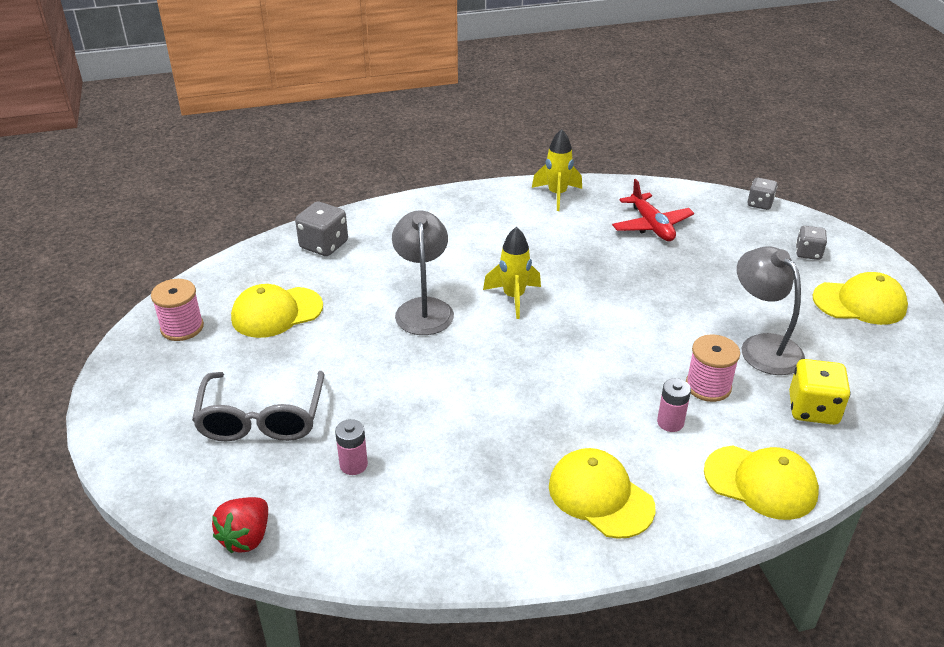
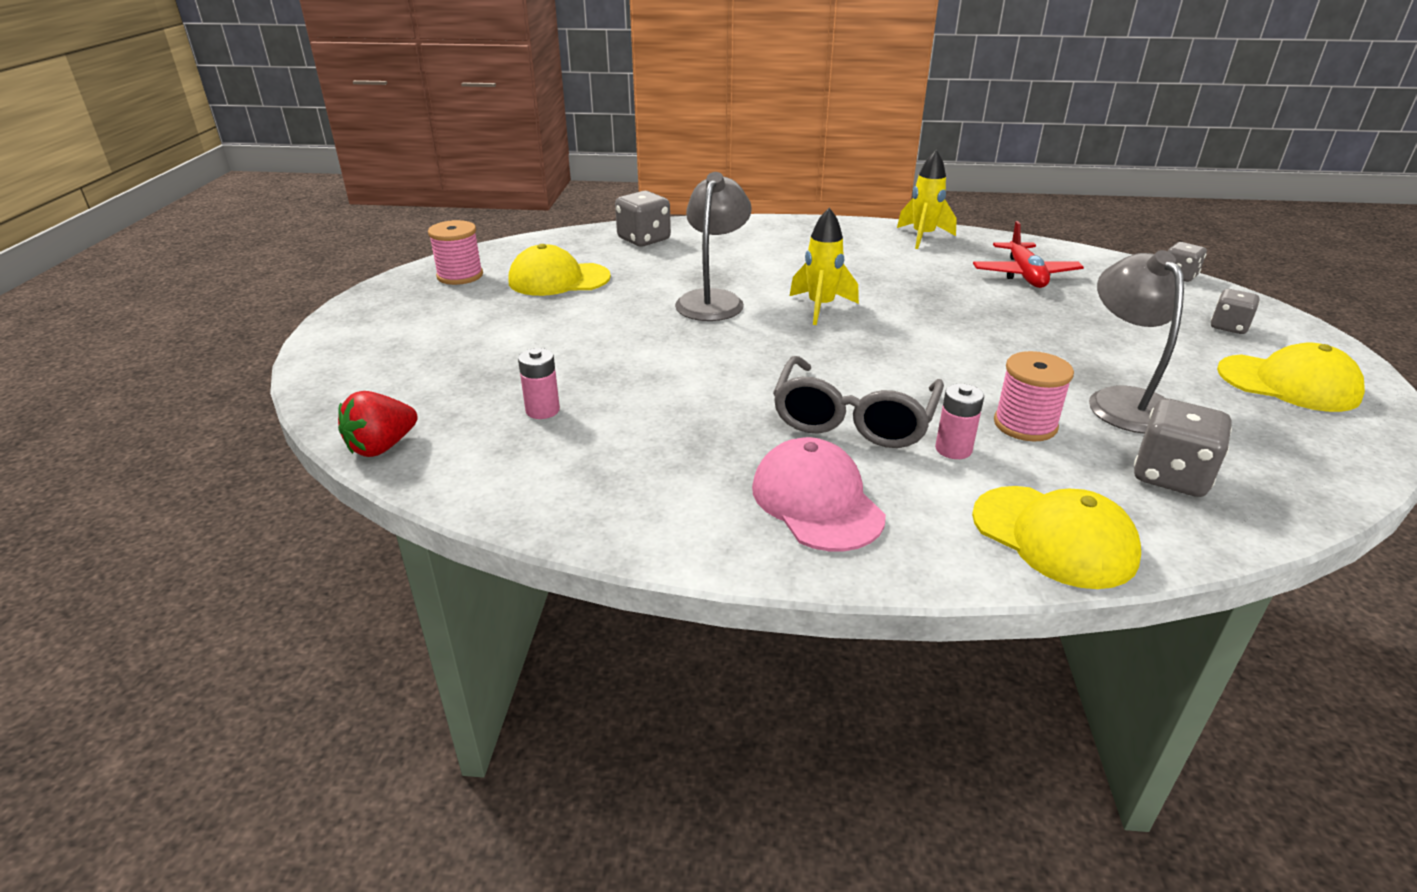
camera: 20 degrees right, 5 degrees down
grey glasses [192,371,324,441] -> grey glasses moved to [773,356,944,448]
yellow cap [549,448,655,539] -> pink cap [752,437,886,551]
yellow dice [789,359,851,425] -> grey dice [1134,399,1232,497]

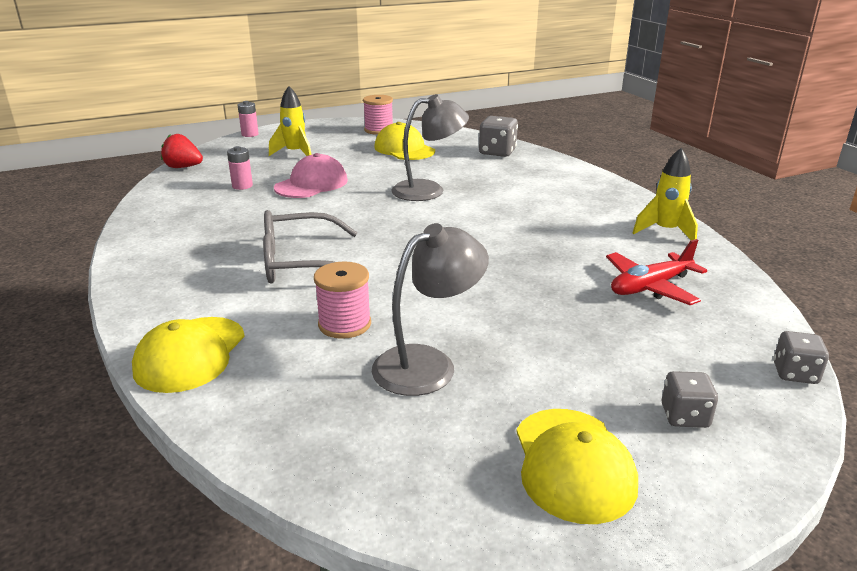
camera: 60 degrees right, 5 degrees down
pink cap [752,437,886,551] -> pink cap moved to [274,153,348,198]
yellow rocket [790,208,859,325] -> yellow rocket moved to [269,86,311,156]
pink battery [935,384,984,459] -> pink battery moved to [238,101,259,137]
grey dice [1134,399,1232,497] -> none

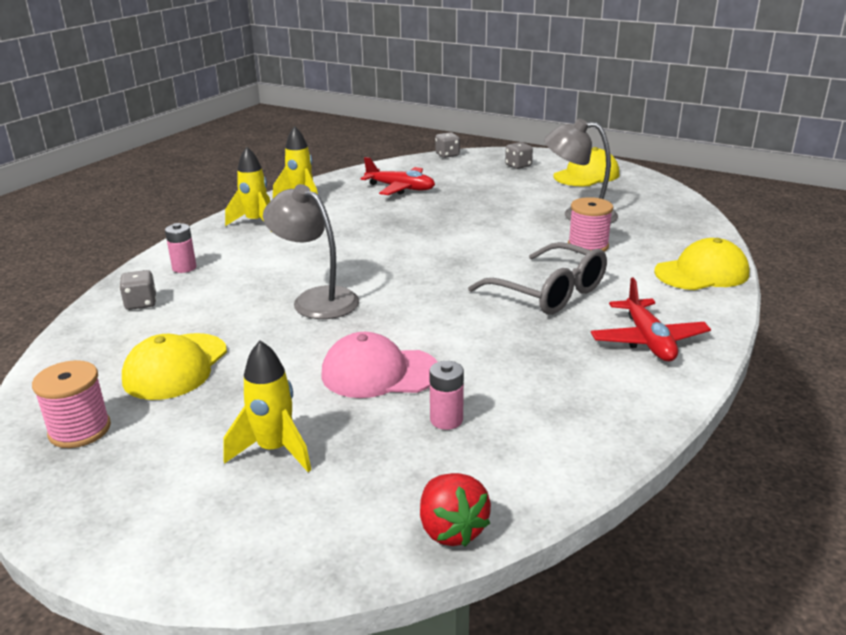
camera: 125 degrees left, 0 degrees up
pink battery [238,101,259,137] -> pink battery moved to [165,223,196,273]
grey dice [479,116,518,157] -> grey dice [119,270,156,310], size x0.64
none -> yellow rocket [225,147,270,226]
none -> red plane [591,278,711,361]

